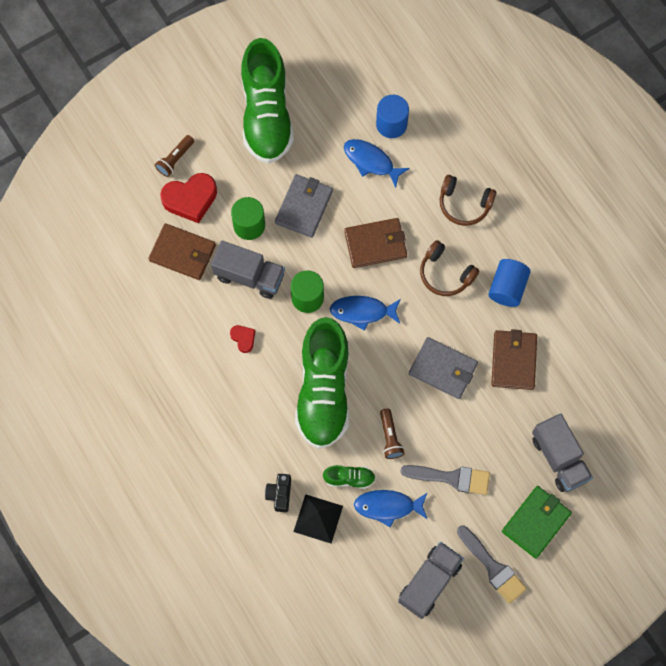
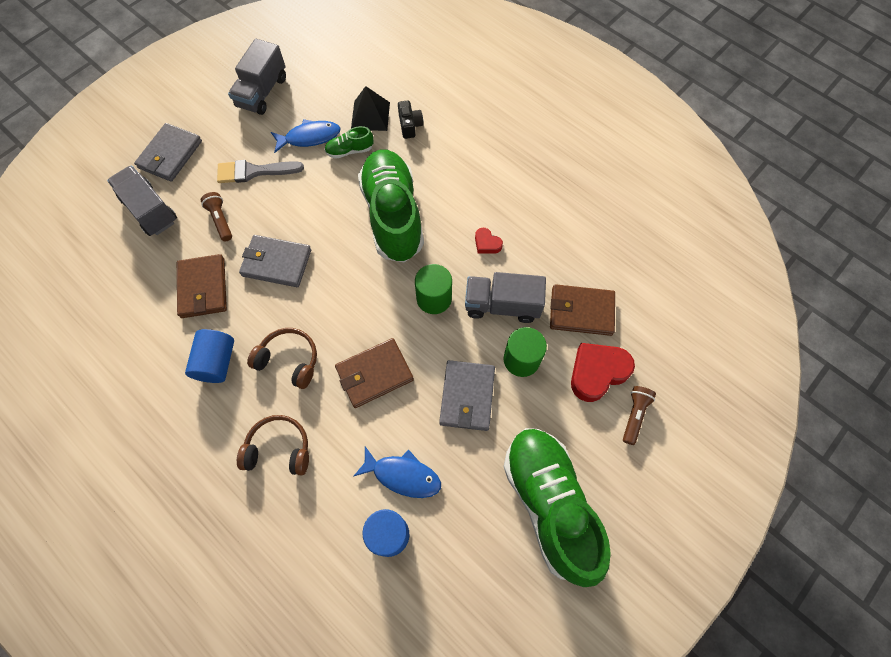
camera: 165 degrees right, 5 degrees down
blue fish [330,296,401,331] -> none
brown flashlight [380,408,404,459] -> brown flashlight moved to [200,192,232,241]
grey brush [457,525,527,604] -> none
green wallet [502,486,572,559] -> grey wallet [134,123,202,182]

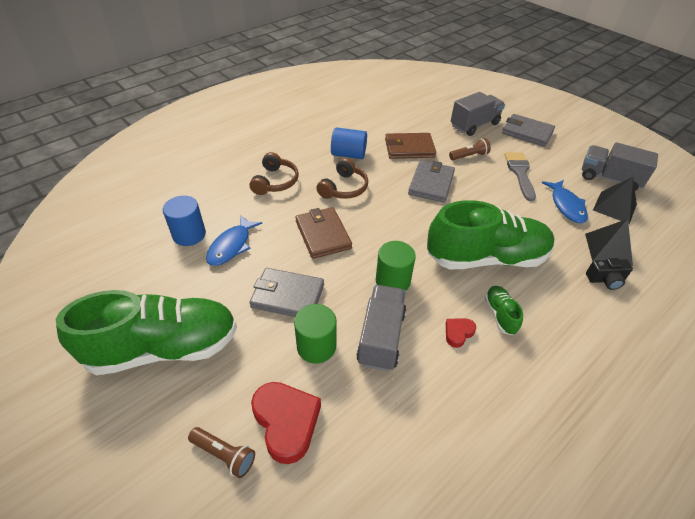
camera: 95 degrees right, 20 degrees down
green shoe [324,126,373,159] -> green shoe moved to [485,286,523,335]
brown wallet [550,284,615,336] -> none
none -> black pyramid [593,177,637,224]

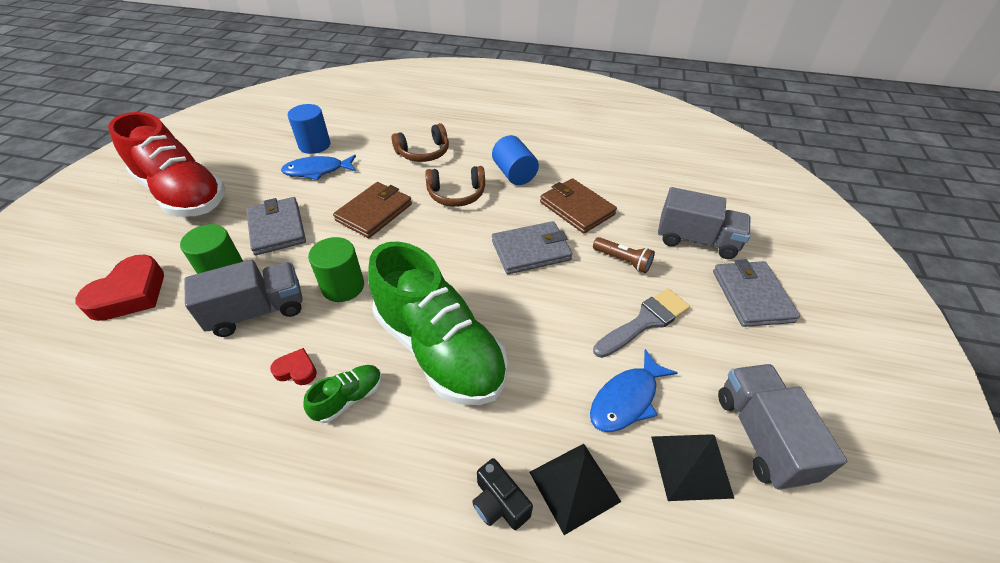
camera: 55 degrees right, 0 degrees up
green shoe [56,290,237,375] -> red shoe [108,112,225,217]
brown flashlight [188,427,255,478] -> none

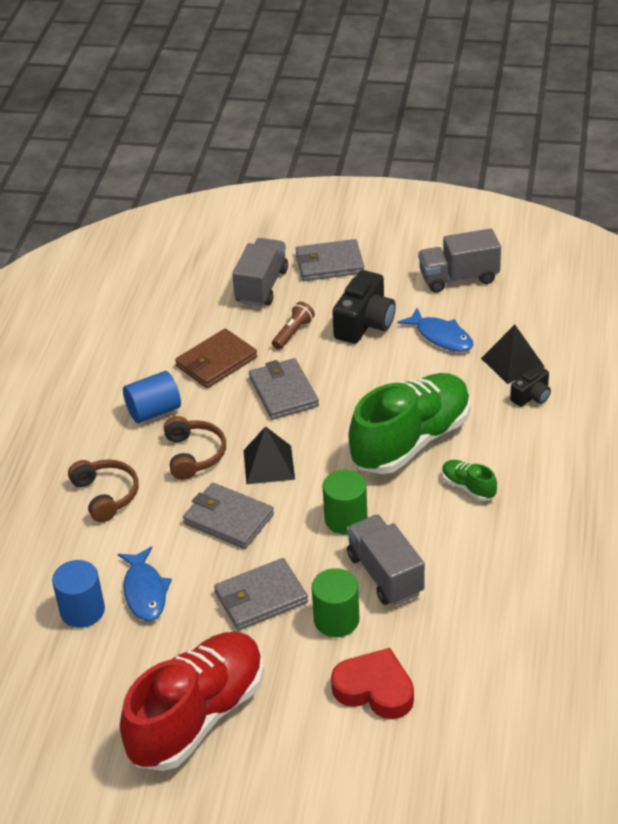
camera: 90 degrees left, 5 degrees down
red heart [270,348,317,385] -> none
brown wallet [333,182,412,238] -> grey wallet [183,483,274,549]
grey brush [593,288,690,358] -> black camera [332,270,396,344]
black pyramid [651,434,734,501] -> black pyramid moved to [243,426,295,484]

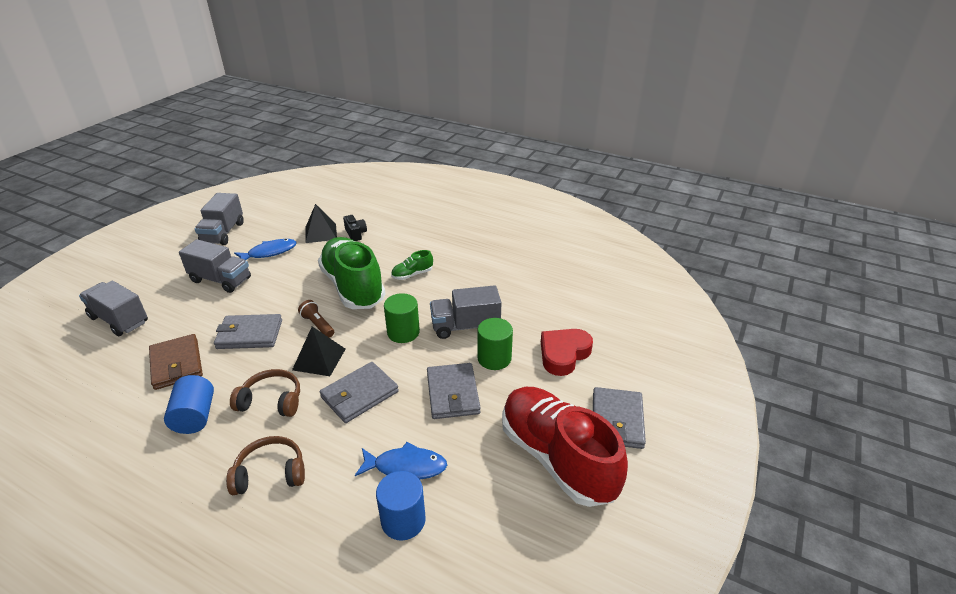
camera: 75 degrees left, 5 degrees down
brown flashlight [272,302,315,350] -> brown flashlight moved to [298,300,334,338]
grey wallet [296,239,364,281] -> grey wallet moved to [593,387,646,449]
black camera [332,270,396,344] -> grey truck [179,239,251,293]

